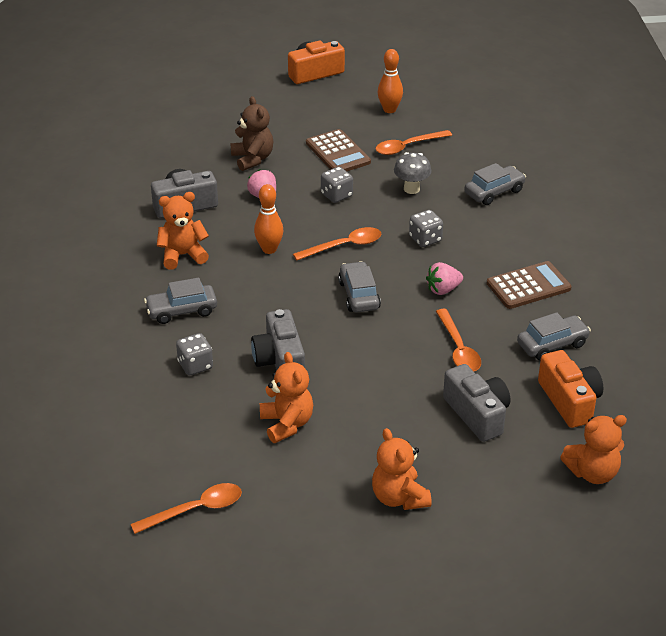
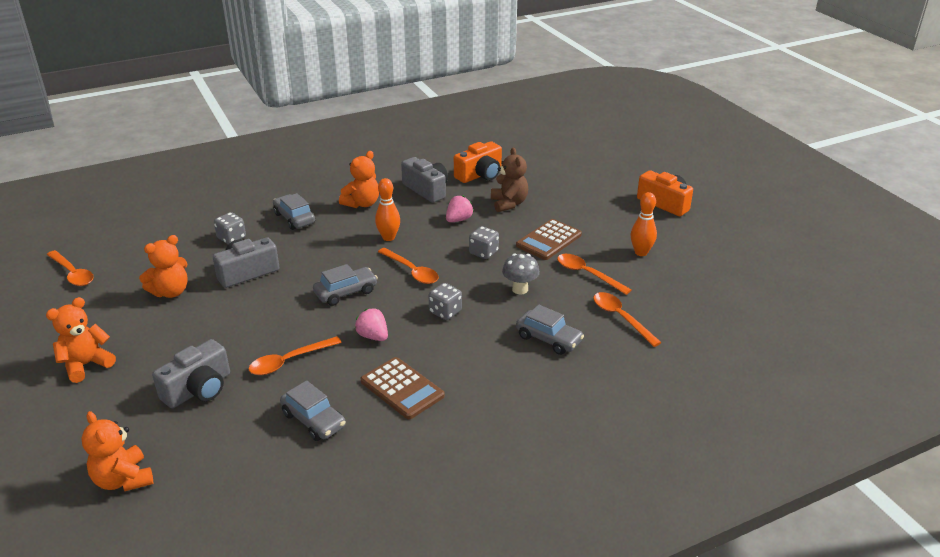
camera: 70 degrees right, 5 degrees down
orange teddy bear [157,192,209,270] -> orange teddy bear turned 75 degrees clockwise [339,151,379,208]
brown teddy bear [230,96,273,171] -> brown teddy bear turned 60 degrees counterclockwise [491,148,528,212]
orange camera [538,350,603,428] -> orange camera moved to [454,141,502,183]
none -> orange spoon [593,292,662,347]

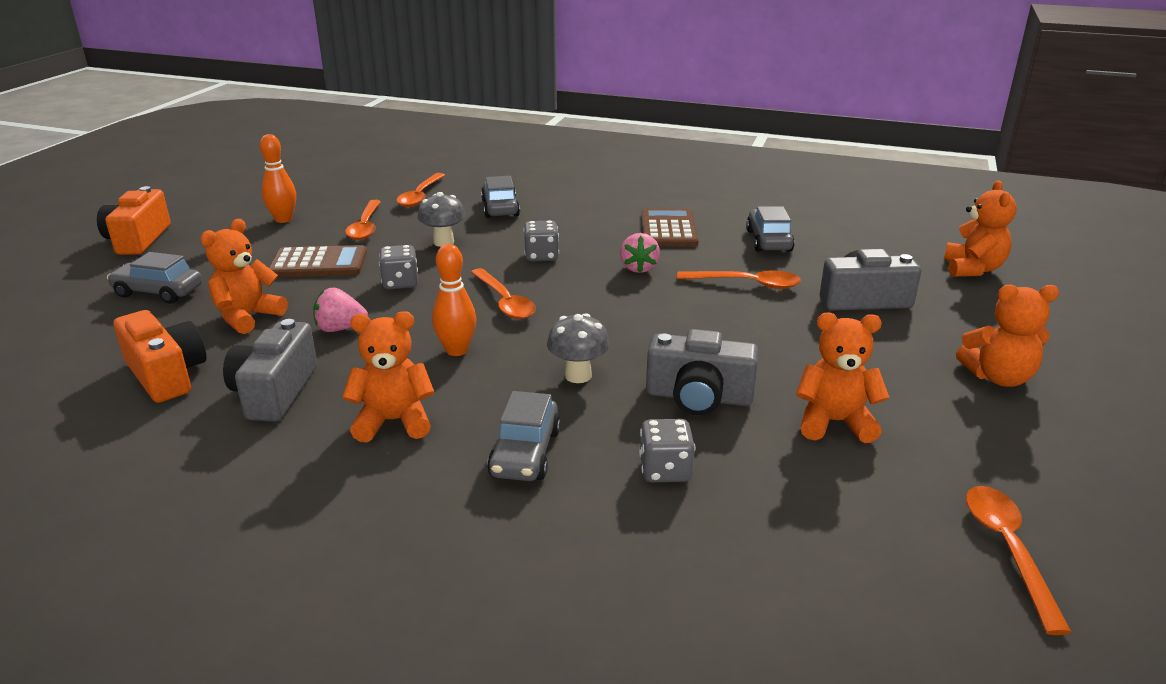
camera: 135 degrees left, 5 degrees down
grey car [313,264,378,306] -> grey car moved to [107,252,202,304]
orange spoon [378,248,439,284] -> orange spoon turned 150 degrees clockwise [471,268,536,319]
orange camera [454,141,502,183] -> orange camera turned 45 degrees clockwise [113,310,207,403]
brown teddy bear [491,148,528,212] -> orange teddy bear [200,219,288,334]
none -> grey mushroom [547,313,610,383]

